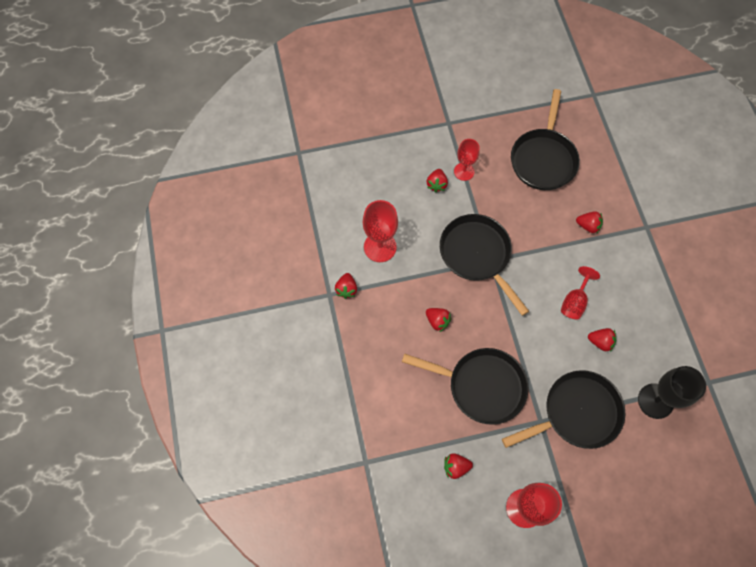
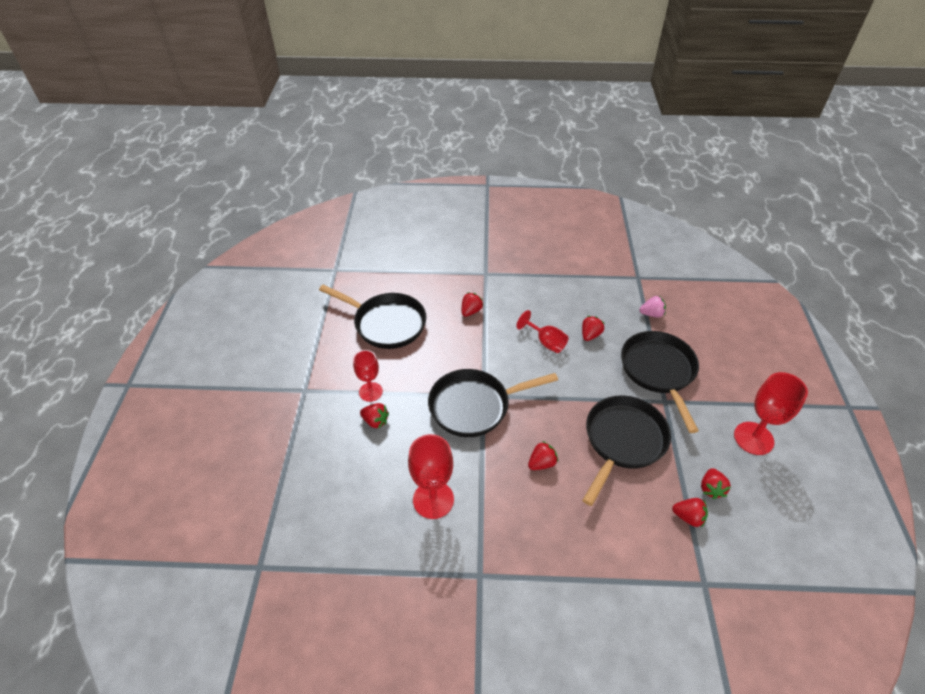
camera: 75 degrees left, 20 degrees down
red strawberry [335,273,357,299] -> red strawberry moved to [672,498,708,528]
black goblet [638,366,706,419] -> pink strawberry [639,296,666,318]

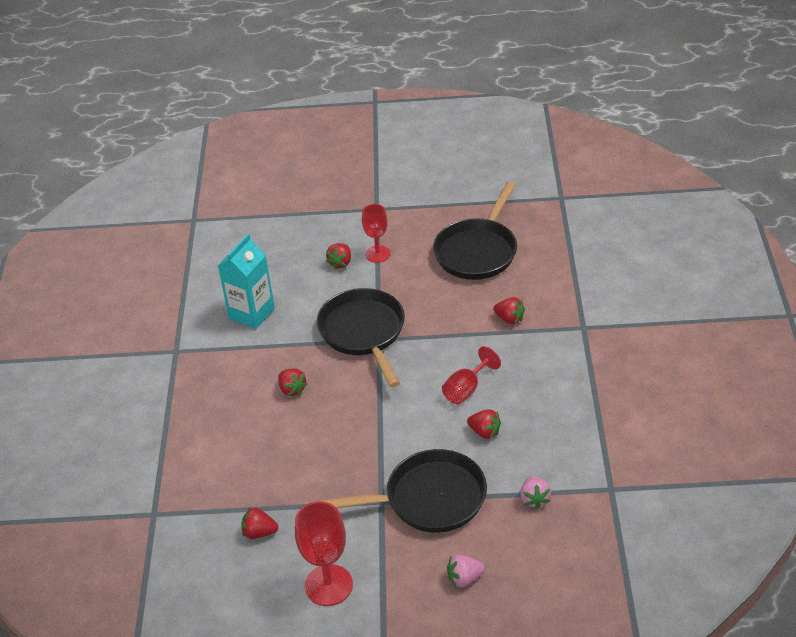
camera: 90 degrees right, 5 degrees down
red goblet [408,434,454,519] -> turquoise carton [218,234,275,329]
black pan [582,395,671,506] -> none
red strawberry [672,498,708,528] -> none
none -> pink strawberry [447,554,485,588]

